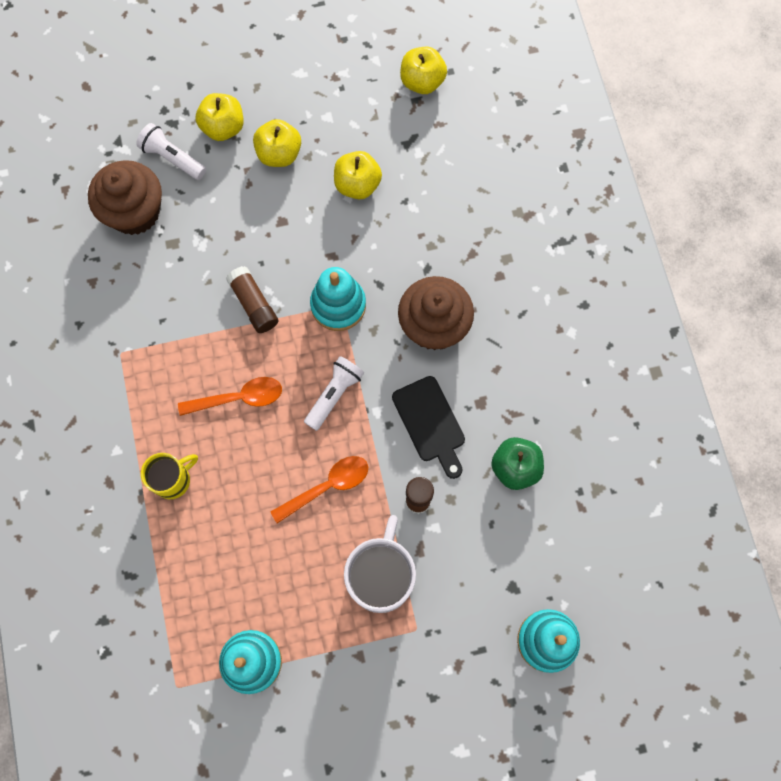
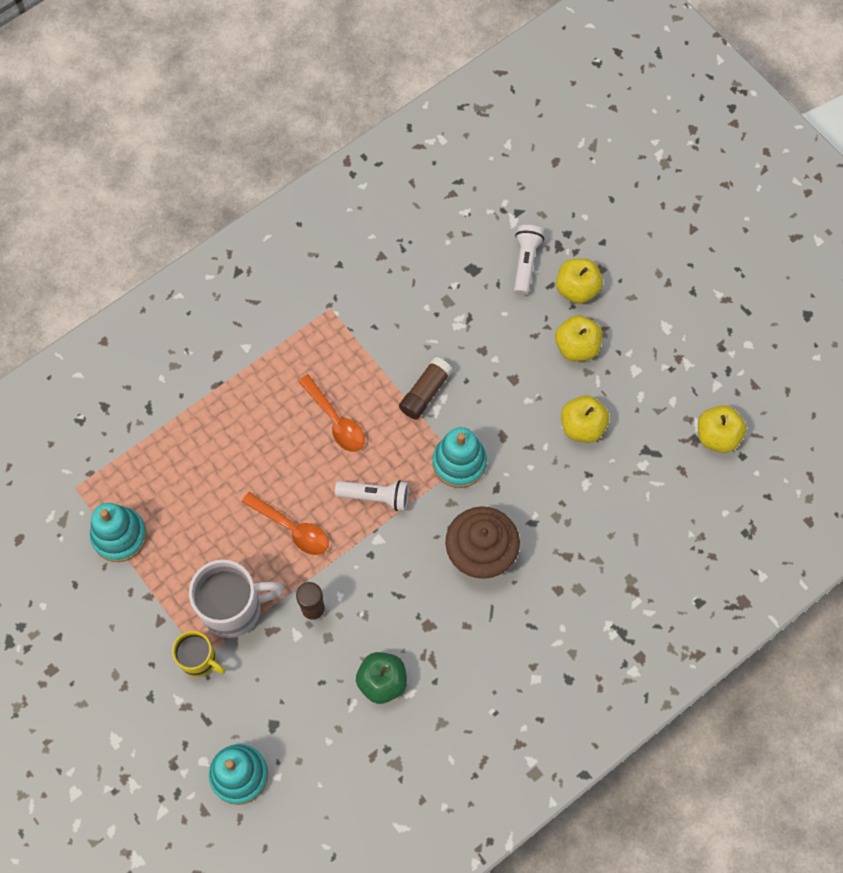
camera: 65 degrees right, 5 degrees down
brown cupcake [88,160,162,235] -> none
yellow mug [141,453,198,499] -> yellow mug moved to [172,631,226,677]
black cutting board [392,376,465,479] -> none

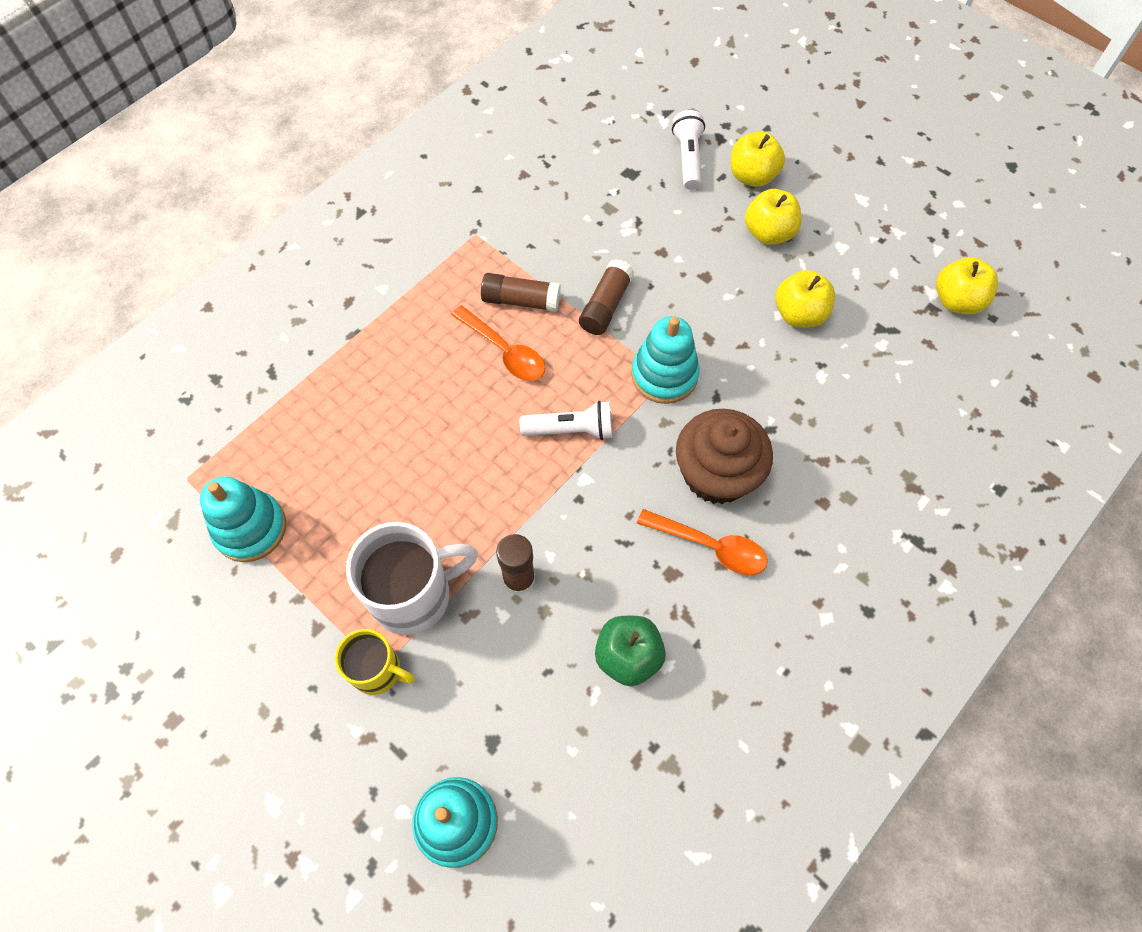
camera: 10 degrees left, 5 degrees down
orange spoon [242,492,329,555] -> orange spoon moved to [637,509,768,575]
none -> brown glue stick [481,273,561,312]

